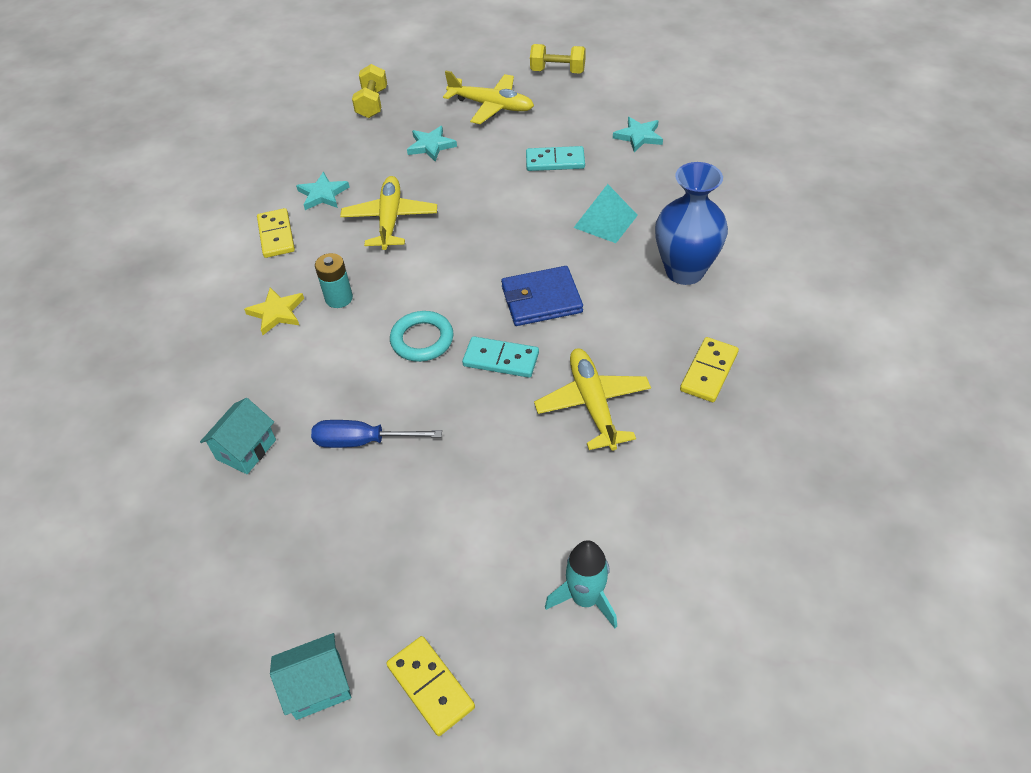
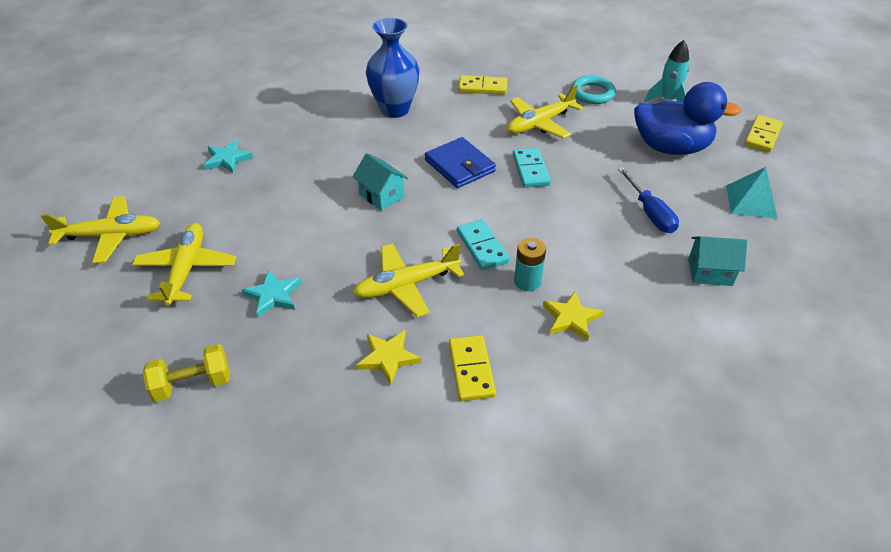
camera: 115 degrees left, 5 degrees down
yellow domino [257,208,295,258] -> yellow domino turned 60 degrees counterclockwise [449,335,496,401]
turquoise house [270,633,351,720] -> turquoise house moved to [352,153,408,211]
turquoise star [296,172,349,210] -> yellow star [357,330,421,385]
turquoise ring [390,311,454,362] -> turquoise ring moved to [571,76,616,104]
turquoise domino [526,146,585,171] -> turquoise domino moved to [457,219,510,270]
yellow dumbbell [530,44,586,73] -> yellow plane [41,196,160,263]
turquoise pyramid [574,184,638,243] -> turquoise pyramid moved to [726,167,778,219]
none -> blue duck [634,82,741,155]

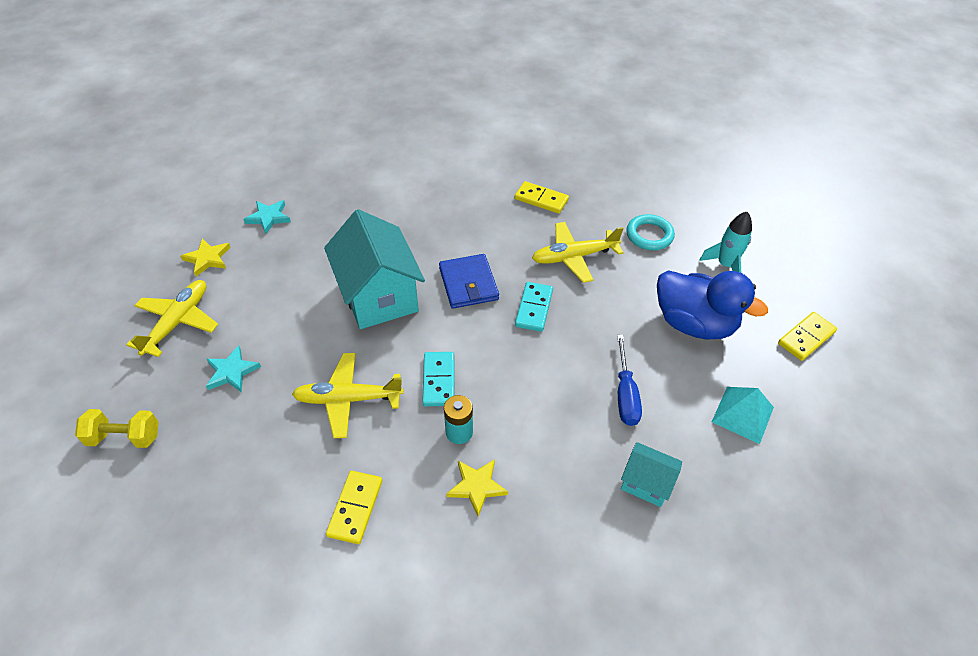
camera: 20 degrees right, 5 degrees up
yellow plane [41,196,160,263] -> none
turquoise house [352,153,408,211] -> turquoise house [324,209,425,329], size x2.02
yellow star [357,330,421,385] -> yellow star moved to [181,238,231,276]
blue vase [366,18,419,118] -> none

